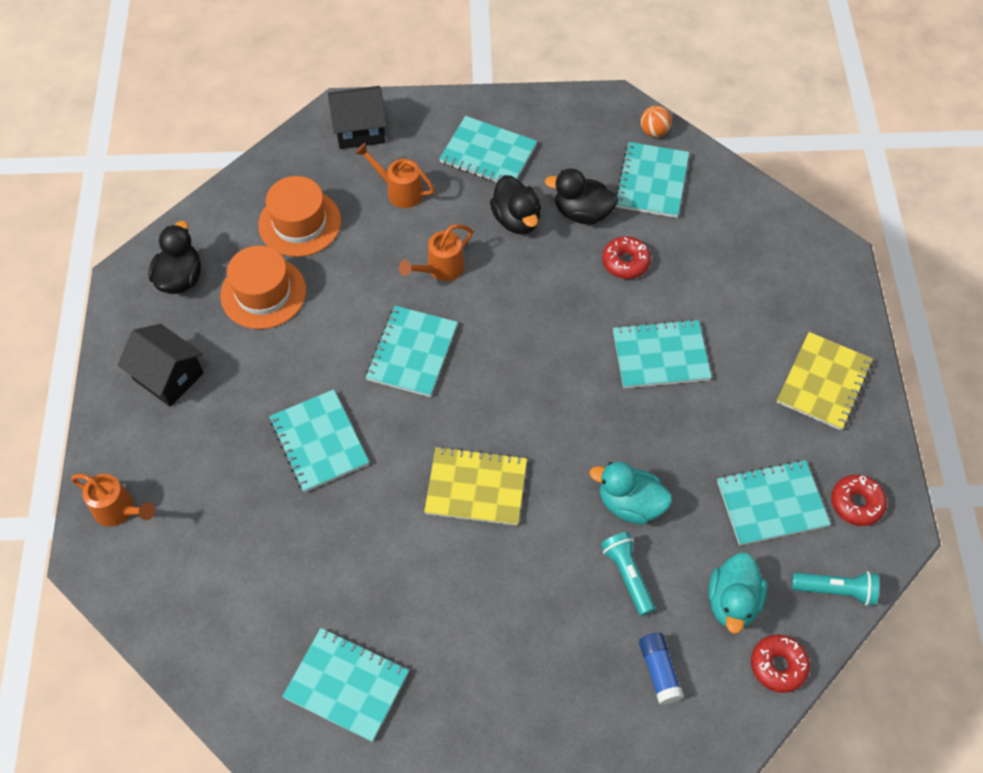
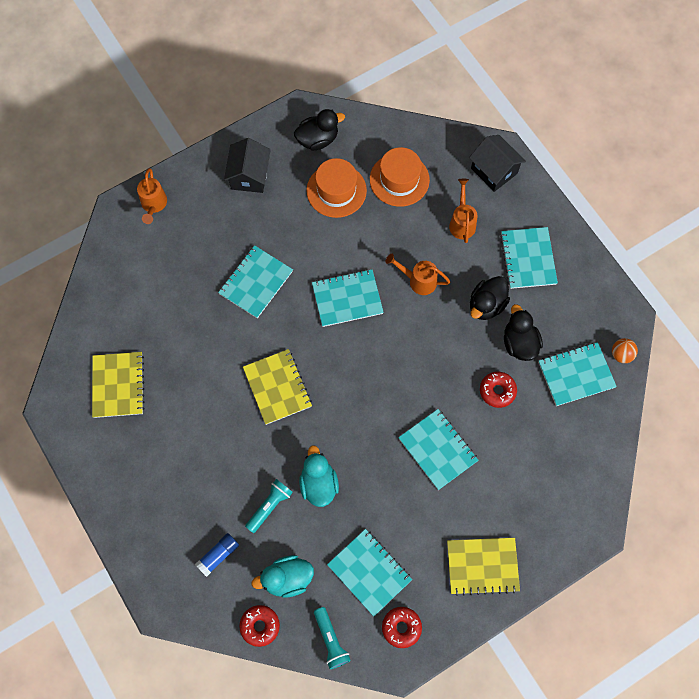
camera: 60 degrees right, 10 degrees up
turquoise notebook [282,628,409,742] -> yellow notebook [92,352,145,418]

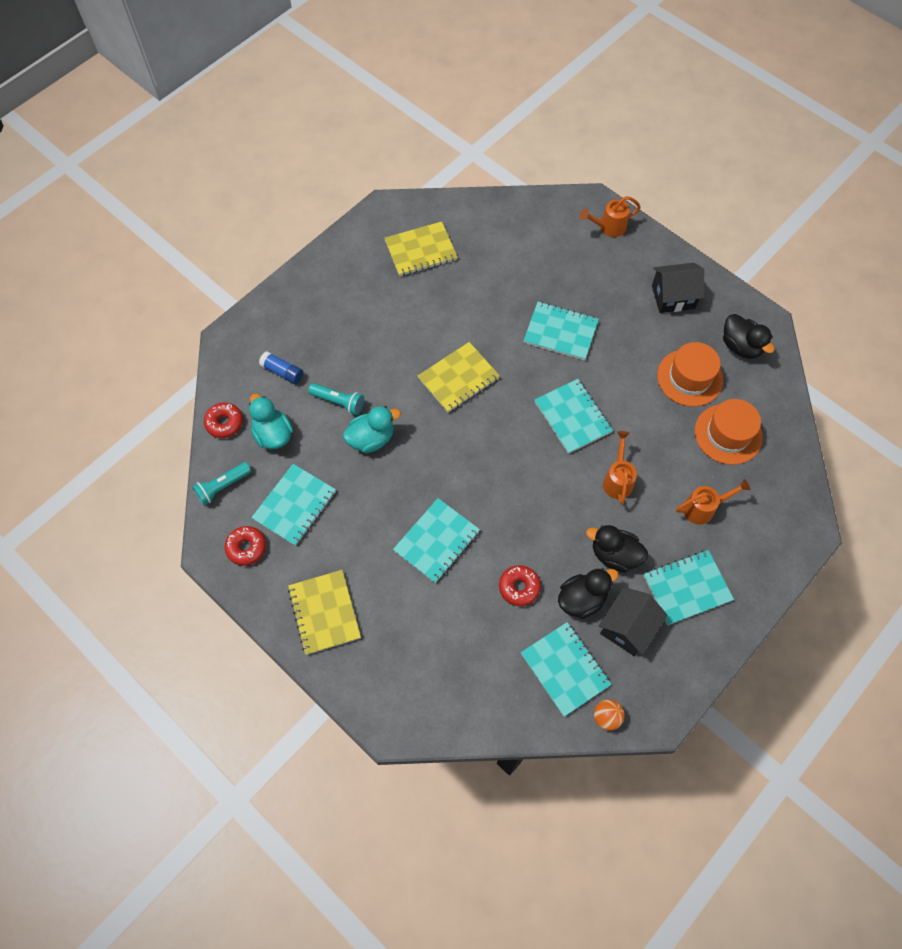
camera: 75 degrees right, 5 degrees down
black house [469,135,526,192] -> black house moved to [599,587,667,656]

